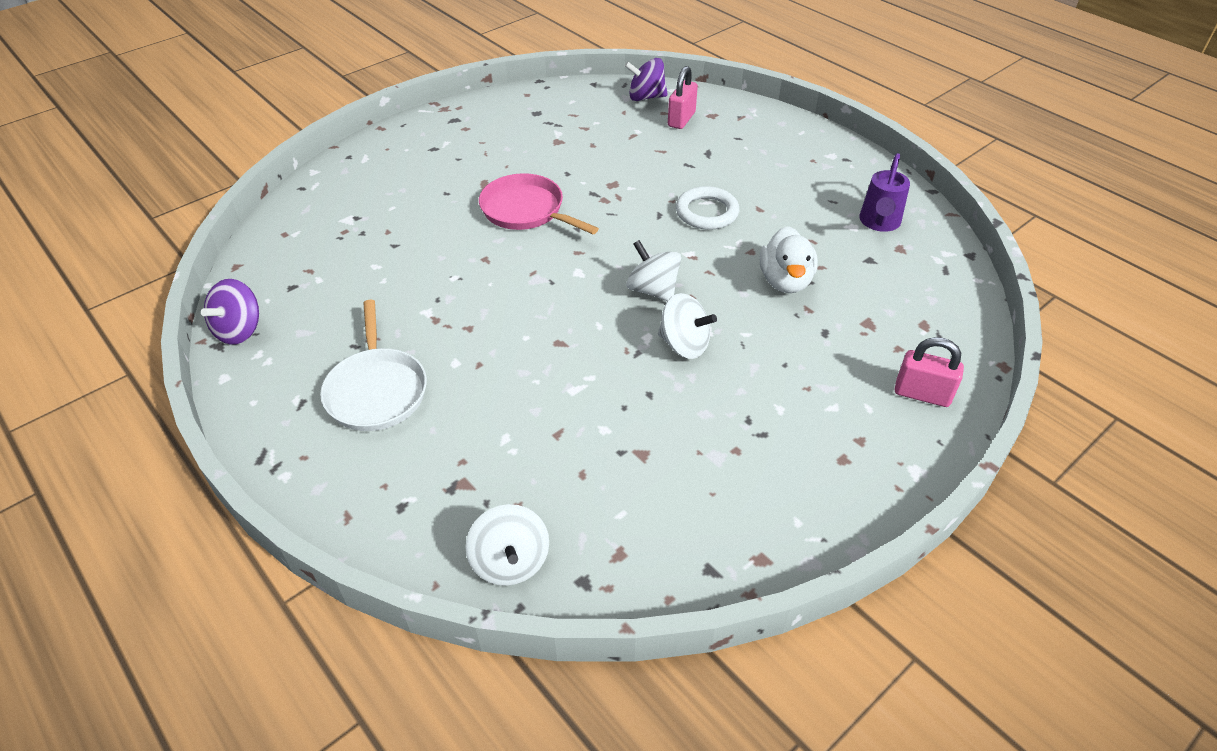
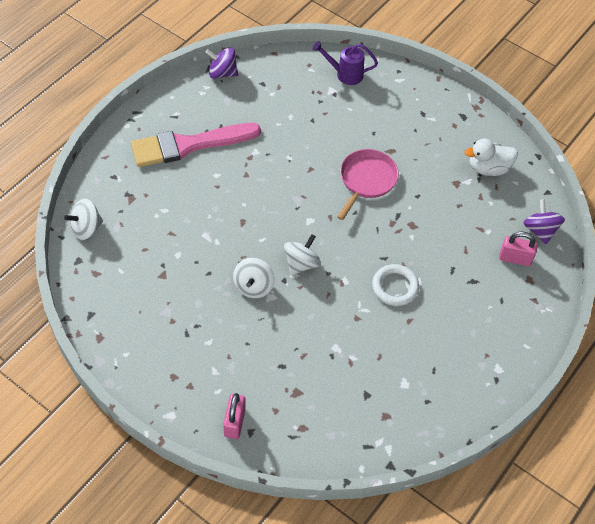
camera: 75 degrees right, 10 degrees up
white pan [320,300,427,431] -> pink brush [131,123,261,167]
white duck [760,226,818,293] -> white duck moved to [464,139,518,176]
purple watering can [859,153,910,232] -> purple watering can moved to [312,41,378,85]

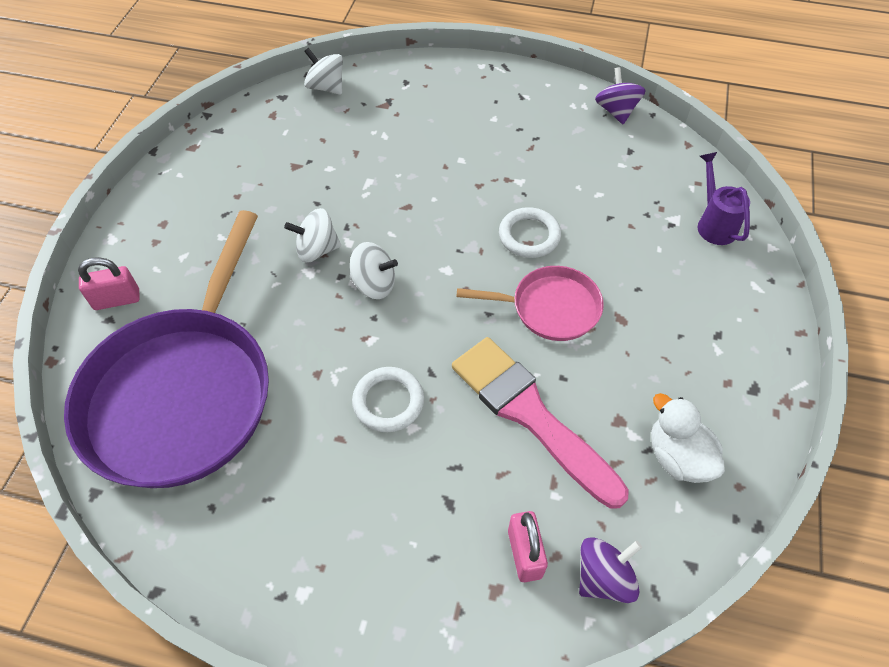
camera: 70 degrees right, 0 degrees up
pink brush [131,123,261,167] -> pink brush moved to [452,337,629,509]
none -> purple pan [64,210,269,488]
none -> white ring [499,207,561,258]

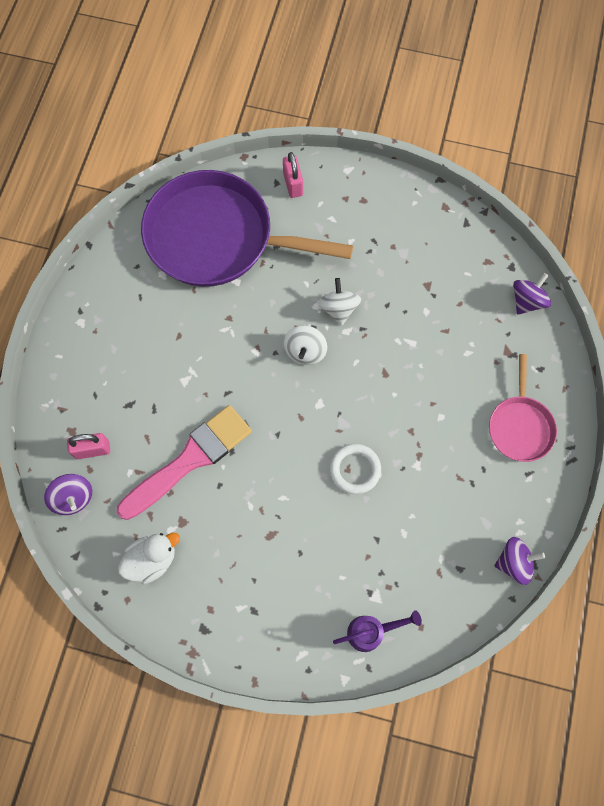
camera: 90 degrees right, 15 degrees up
white spinning top [304,48,343,95] -> purple spinning top [513,273,551,315]
white ring [352,367,424,432] -> none
pink pan [457,266,604,341] -> pink pan moved to [489,354,557,462]

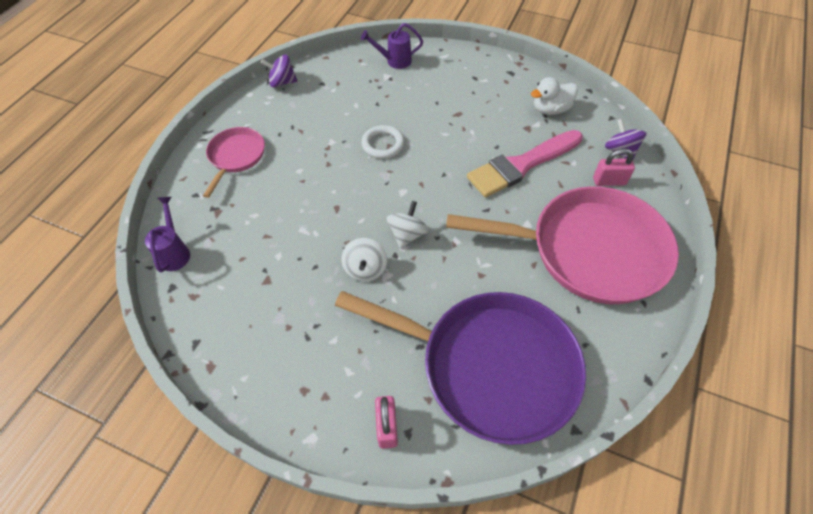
camera: 170 degrees left, 15 degrees down
purple spinning top [513,273,551,315] -> purple watering can [145,197,190,272]
none -> pink pan [446,186,679,304]

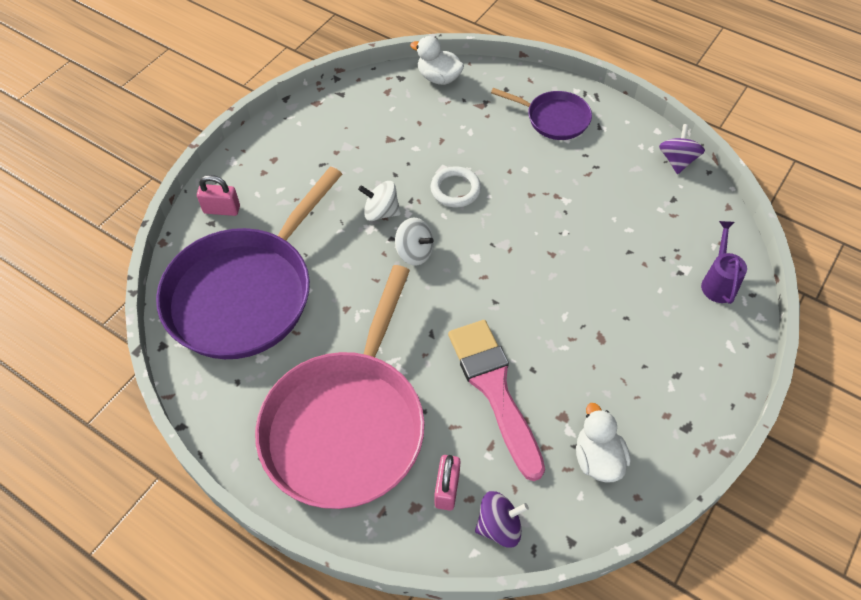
camera: 100 degrees right, 0 degrees up
purple watering can [145,197,190,272] -> white duck [410,36,464,85]
pink pan [203,127,265,198] -> purple pan [491,88,592,140]
white ring [361,125,405,159] -> white ring moved to [431,166,481,207]

